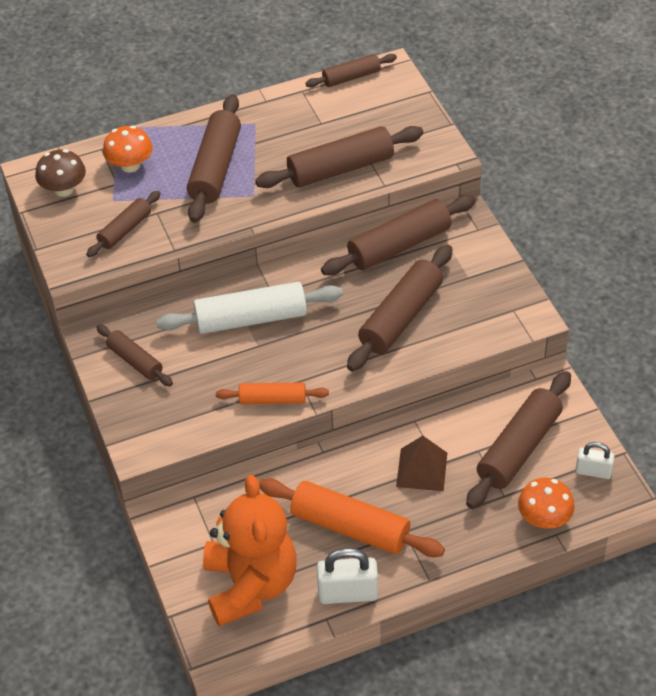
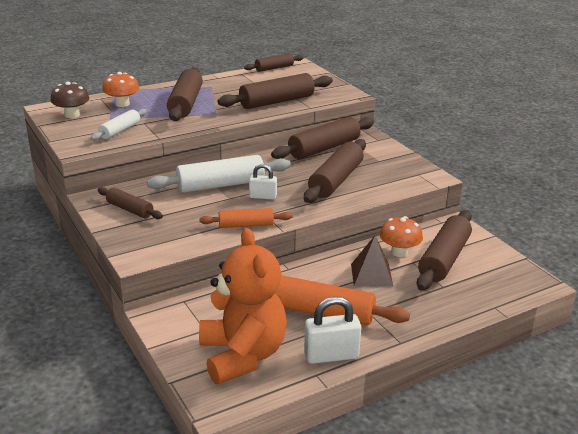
camera: 10 degrees left, 20 degrees down
brown rolling pin [86,191,161,257] -> white rolling pin [90,109,147,141]
orange mushroom [518,478,575,529] -> orange mushroom moved to [380,216,423,257]
white padlock [575,442,615,479] -> white padlock moved to [249,164,277,200]

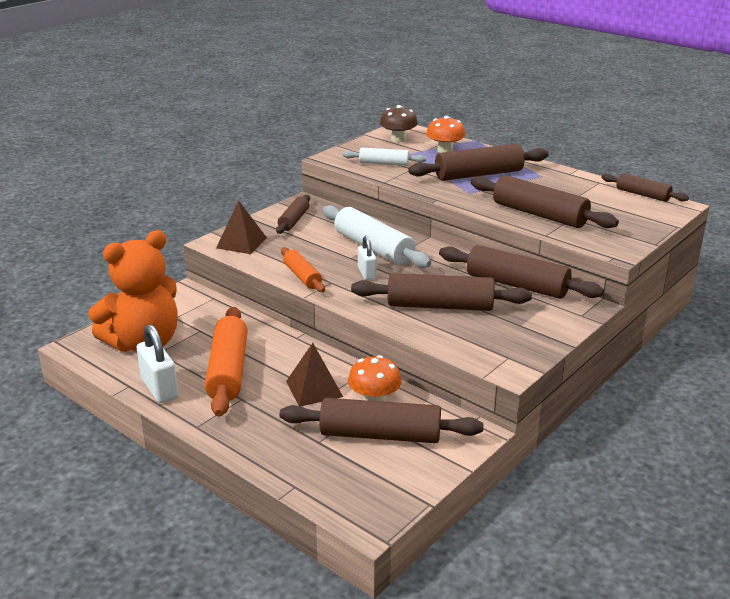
camera: 70 degrees right, 0 degrees up
none -> brown pyramid [216,201,267,254]

